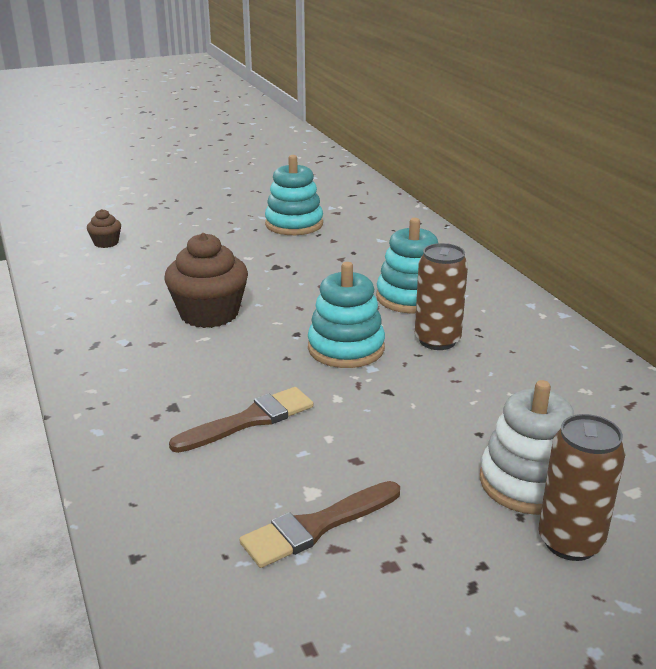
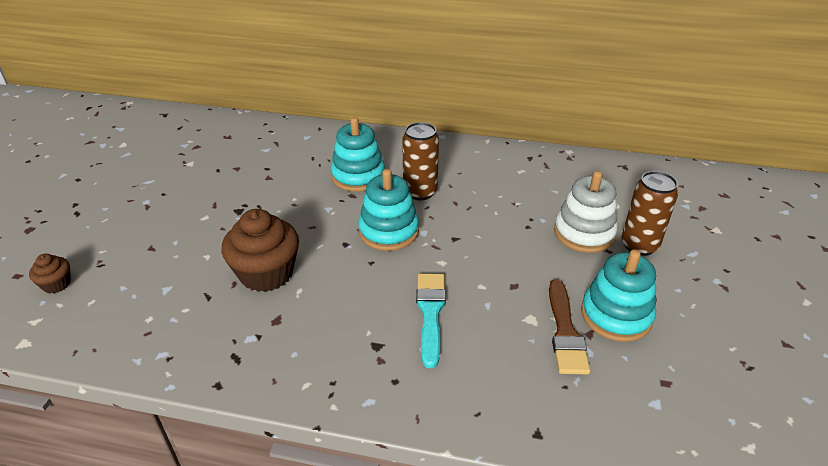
camera: 55 degrees left, 10 degrees up
brown brush [169,387,313,453] -> turquoise brush [416,273,446,368]
turquoise stacking toy [265,155,323,235] -> turquoise stacking toy moved to [581,249,656,342]

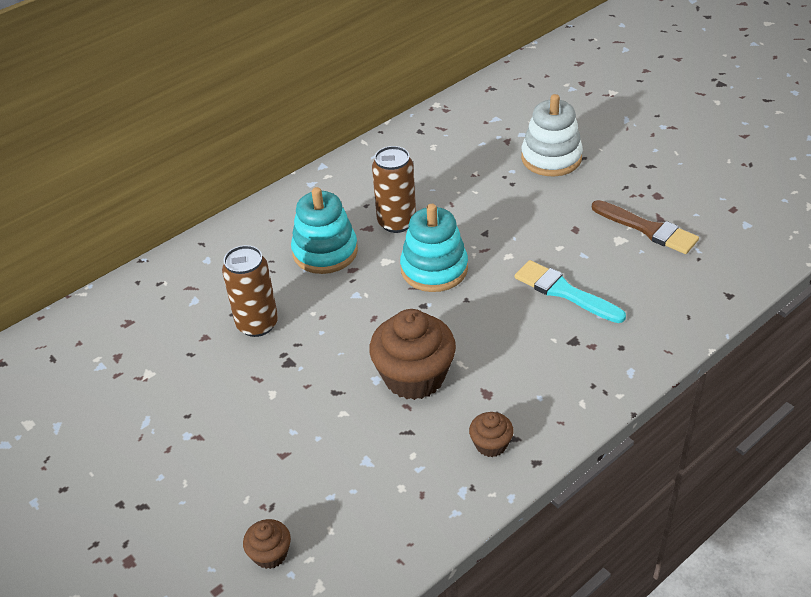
camera: 50 degrees left, 5 degrees up
turquoise stacking toy [581,249,656,342] -> none
brown can [621,171,678,256] -> brown can moved to [222,245,278,337]
none -> brown cupcake [469,412,514,457]

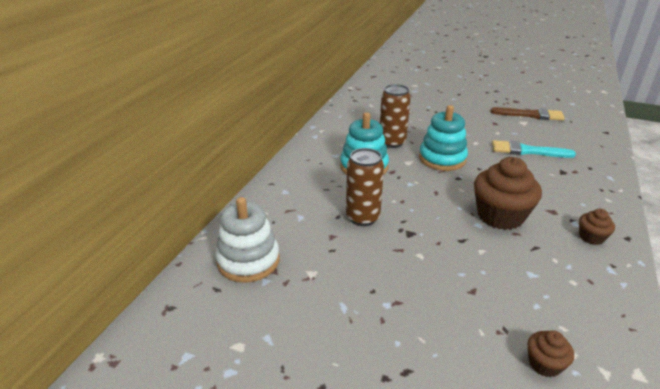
camera: 30 degrees left, 10 degrees down
white stacking toy [521,94,583,176] -> white stacking toy moved to [216,197,280,283]

